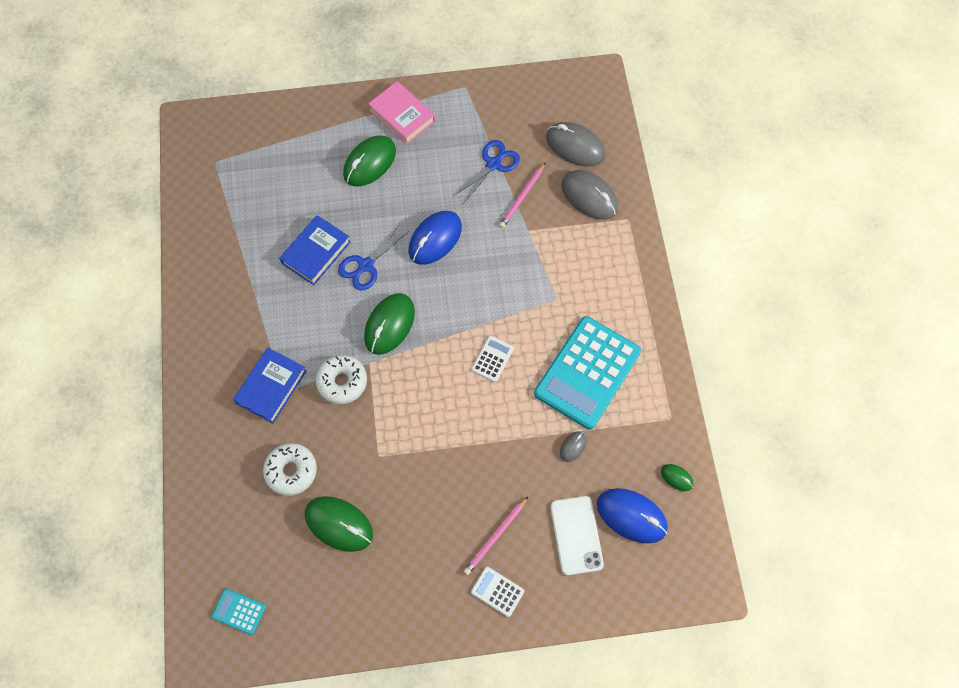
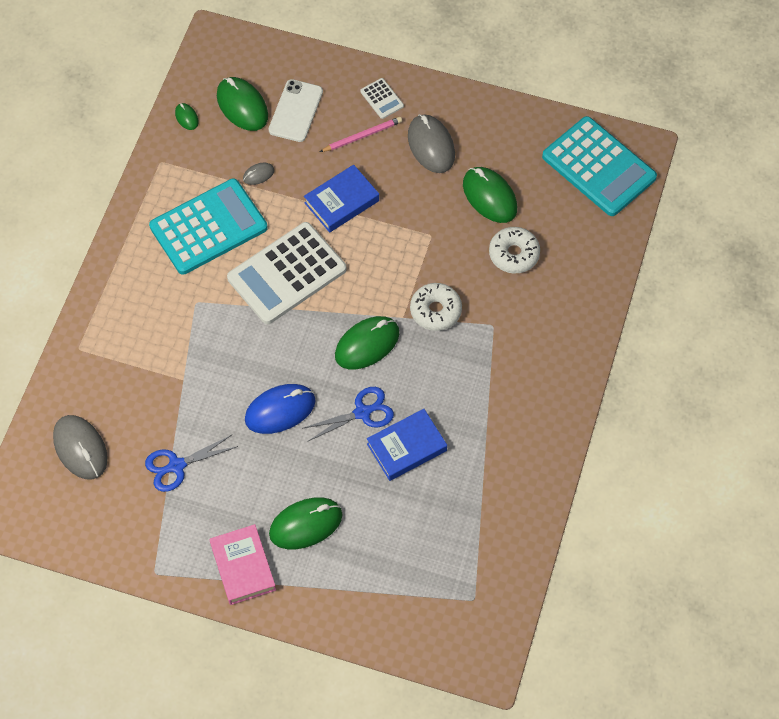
camera: 155 degrees left, 5 degrees down
turquoise calculator [212,588,266,635] -> turquoise calculator [542,116,657,216], size x2.40
blue book [233,348,307,424] -> blue book moved to [304,165,379,233]
white calculator [471,336,514,382] -> white calculator [227,222,347,324], size x2.40
pink pencil [499,163,545,228] -> none
grey mouse [561,170,618,220] -> grey mouse moved to [408,114,455,173]
blue mouse [597,488,668,543] -> green mouse [217,77,268,131]

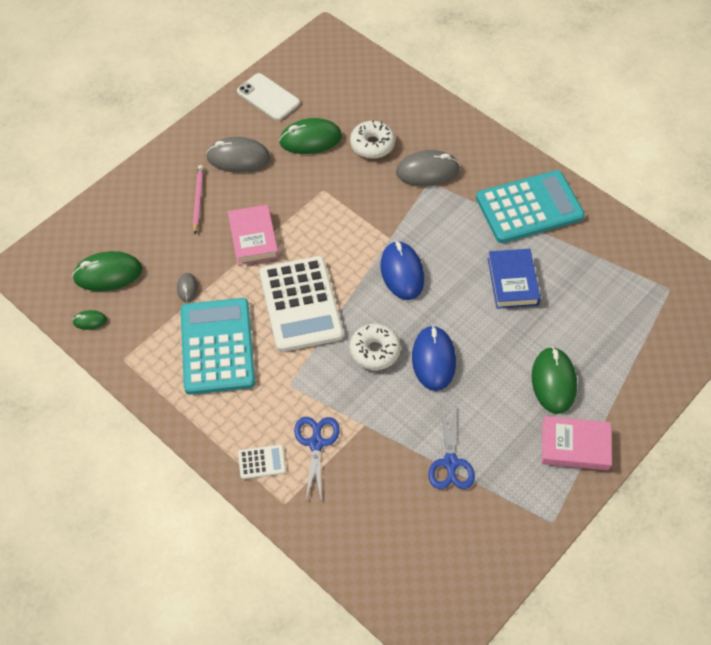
camera: 65 degrees left, 5 degrees down
grey mouse [53,415,108,479] -> grey mouse moved to [396,150,460,187]
white phone [268,79,323,142] -> white phone moved to [237,73,300,121]
blue book [304,165,379,233] -> pink book [228,205,279,265]
blue scissors [304,387,394,441] -> blue scissors moved to [294,417,340,500]
green mouse [335,316,399,369] -> blue mouse [381,241,424,300]
white calculator [360,78,404,119] -> white calculator moved to [238,445,286,479]
white donut [410,283,462,331] -> white donut moved to [350,323,401,370]
turquoise calculator [542,116,657,216] -> turquoise calculator moved to [476,170,585,243]

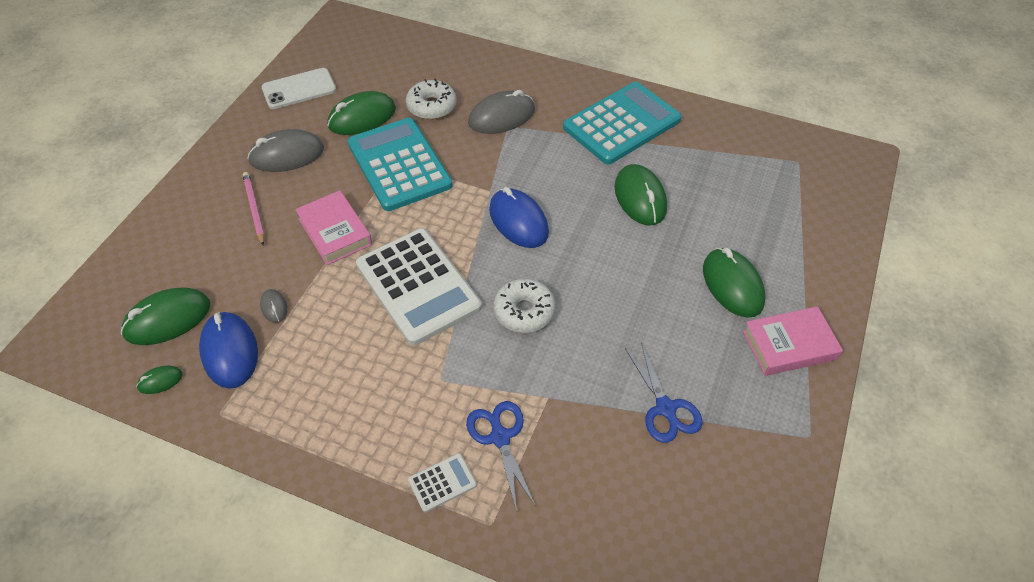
camera: 20 degrees left, 5 degrees down
turquoise calculator [181,298,255,395] -> turquoise calculator moved to [347,118,453,211]
white phone [237,73,300,121] -> white phone turned 45 degrees counterclockwise [262,68,336,109]
blue mouse [412,325,456,391] -> blue mouse moved to [199,312,258,389]
blue book [488,249,541,309] -> green mouse [614,164,667,226]

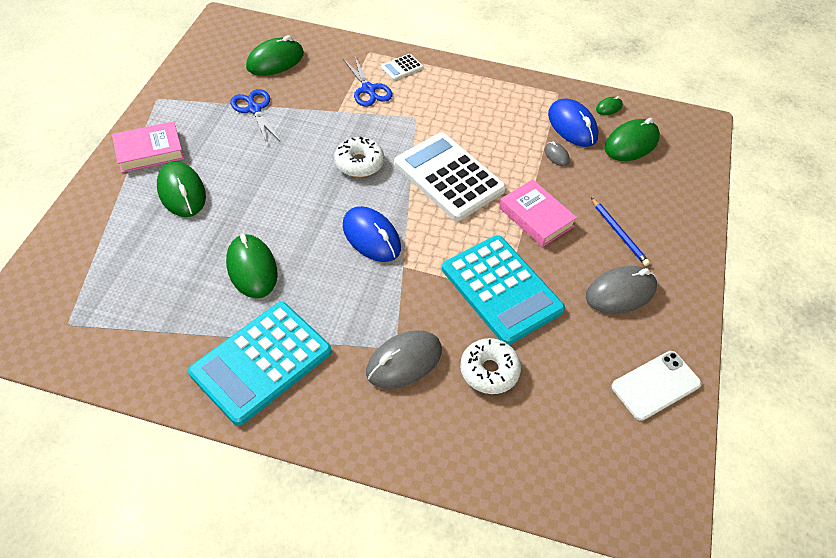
camera: 170 degrees right, 0 degrees up
pink pencil [243,172,264,245] -> blue pencil [591,198,650,266]
green mouse [327,91,396,135] -> green mouse moved to [246,35,304,76]

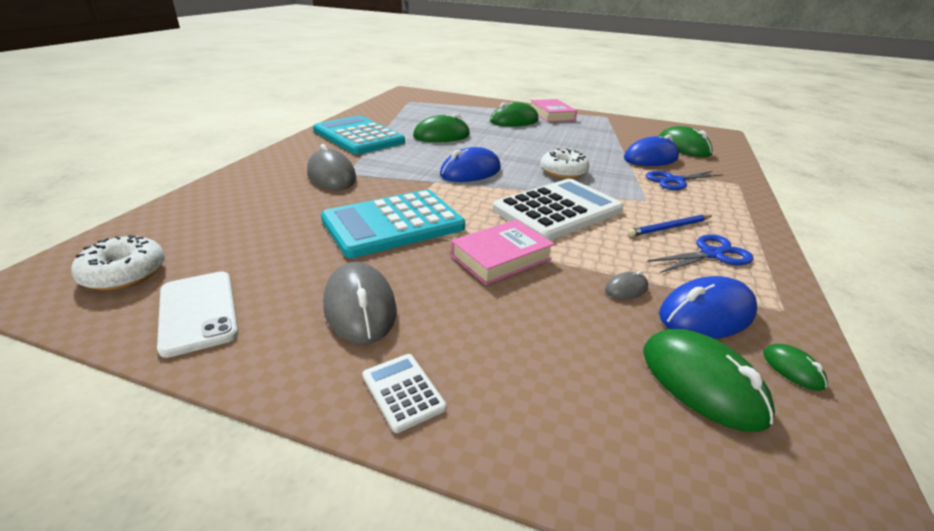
camera: 95 degrees right, 20 degrees down
blue scissors [230,89,280,143] -> blue scissors moved to [647,234,753,273]
white calculator [381,54,423,81] -> white calculator moved to [362,354,447,433]
white donut [460,338,521,394] -> white donut moved to [71,235,165,291]
blue pencil [591,198,650,266] -> blue pencil moved to [627,215,711,237]
none -> blue mouse [624,135,679,166]

